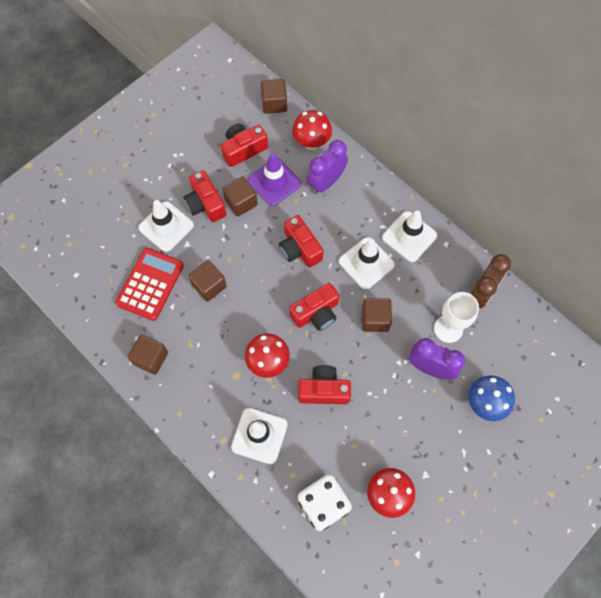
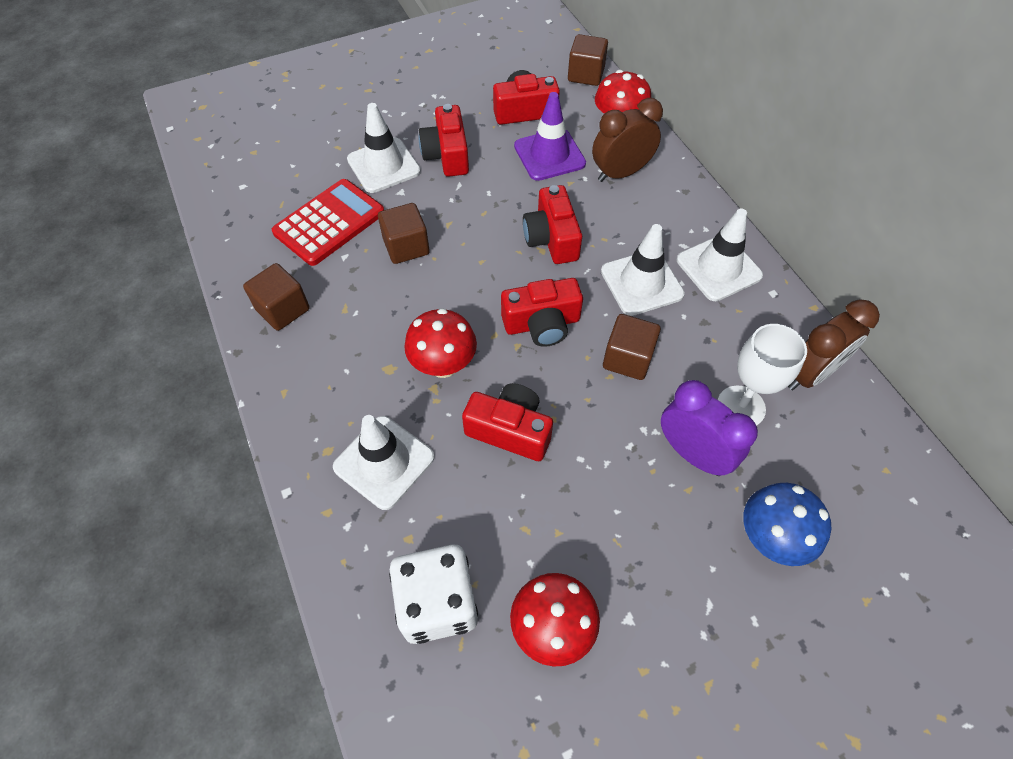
camera: 20 degrees right, 10 degrees down
brown cube [223,176,258,217] -> none
purple clock [307,140,348,194] -> brown clock [592,98,663,182]

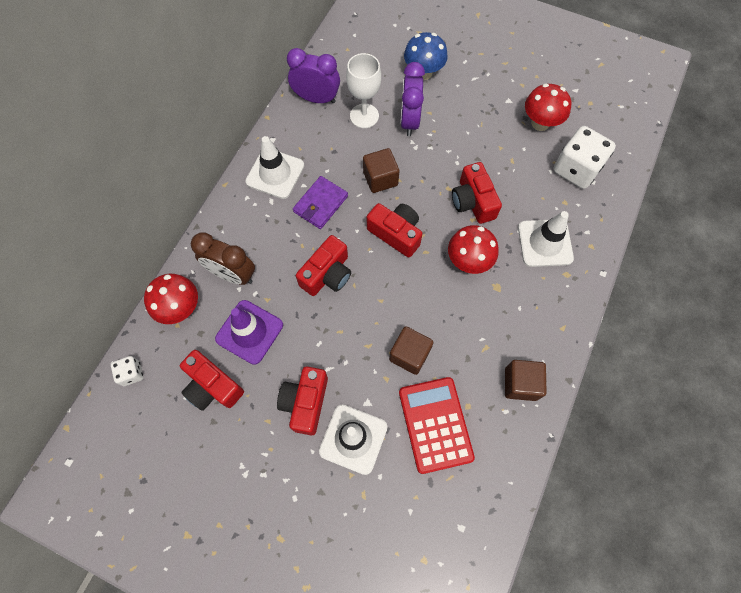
camera: 130 degrees left, 10 degrees up
red calculator [272,179,384,266] -> red calculator turned 75 degrees clockwise [399,377,475,474]
red camera [419,104,469,177] -> red camera turned 150 degrees clockwise [277,366,328,436]
brown cube [568,34,608,86] -> white dice [111,356,144,386]
white traffic cone [601,224,685,316] -> purple wallet [293,176,348,229]
brown clock [788,299,880,390] -> purple clock [287,48,340,103]

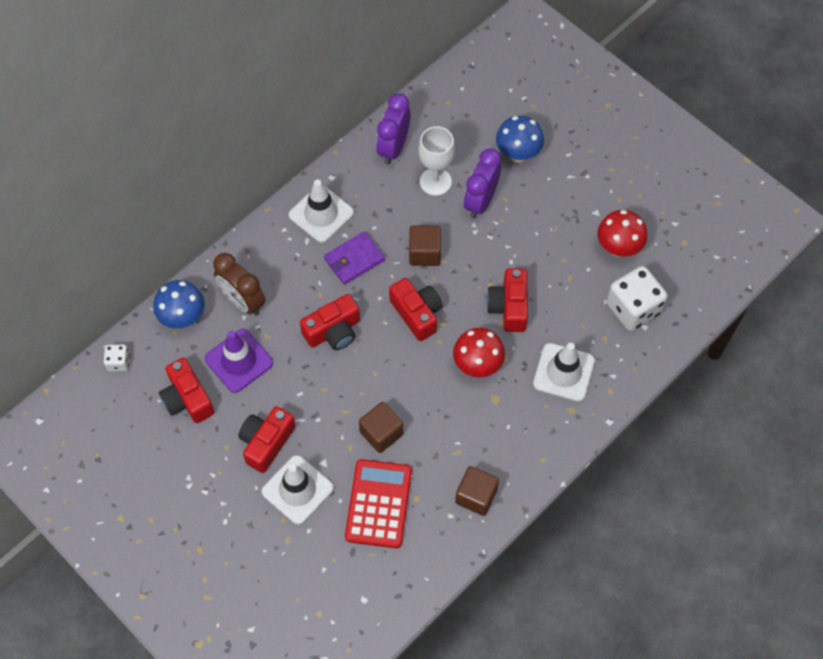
camera: 20 degrees right, 5 degrees down
red mushroom [144,274,198,324] -> blue mushroom [153,280,205,329]
purple clock [287,48,340,103] -> purple clock turned 105 degrees counterclockwise [376,93,411,164]

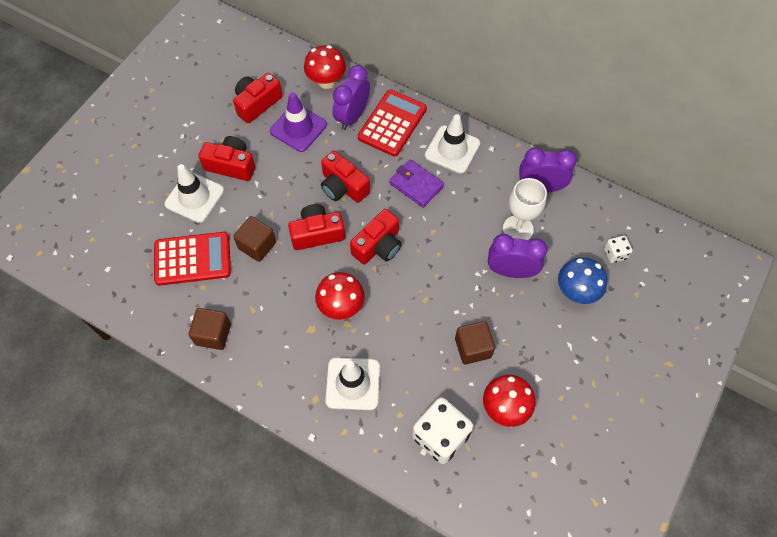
camera: 75 degrees right, 0 degrees up
white dice [103,344,130,372] -> white dice moved to [604,236,633,263]
blue mushroom [153,280,205,329] -> red mushroom [304,45,346,89]
brown clock [213,253,266,316] -> purple clock [332,65,370,130]
brown cube [409,226,441,266] -> brown cube moved to [455,321,495,365]
red camera [486,268,528,332] -> red camera moved to [288,204,345,250]
none -> red calculator [358,90,427,156]

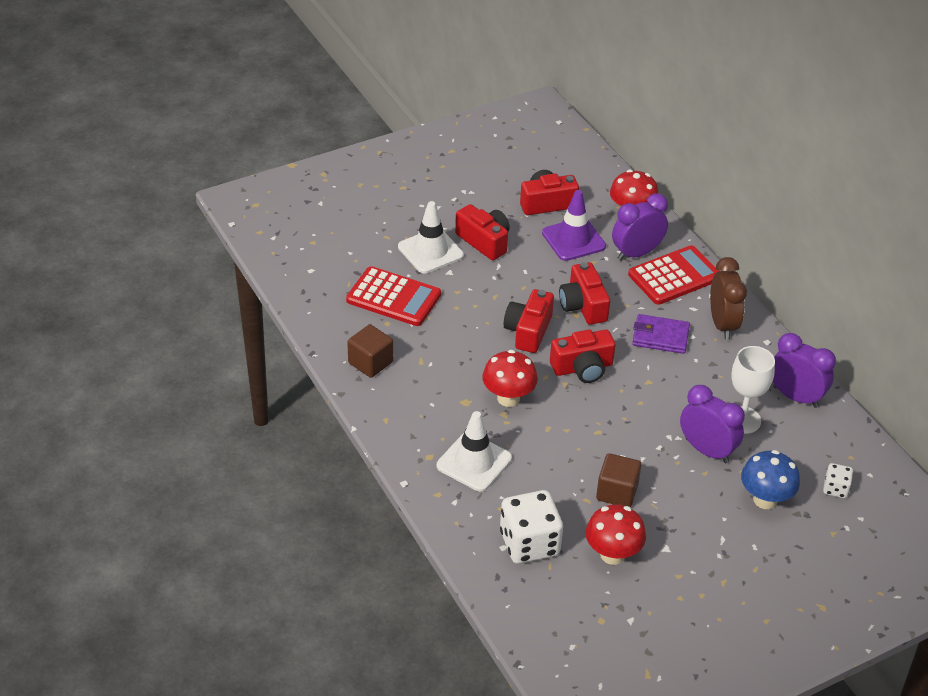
camera: 30 degrees right, 20 degrees down
brown cube [233,216,276,262] -> none
red camera [288,204,345,250] -> red camera turned 90 degrees counterclockwise [504,289,554,353]
purple wallet [389,159,444,208] -> purple wallet turned 60 degrees counterclockwise [632,314,690,354]
white traffic cone [425,114,480,174] -> brown clock [710,257,747,340]

